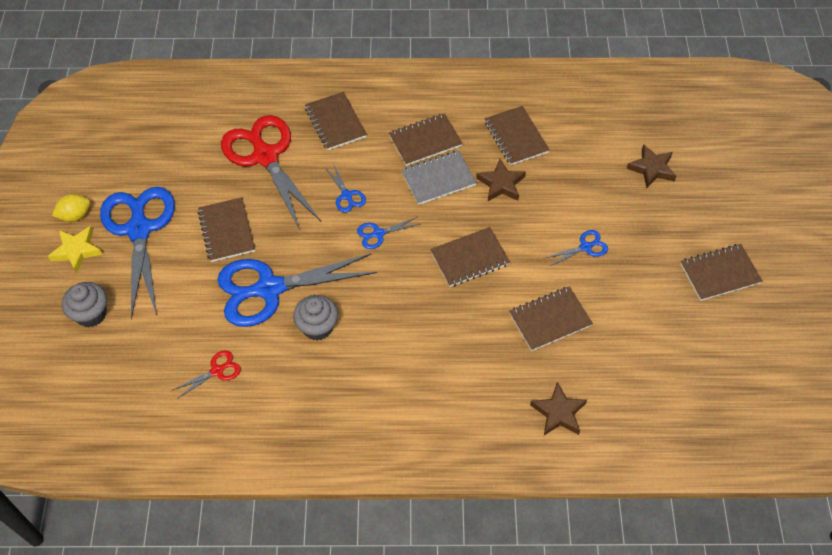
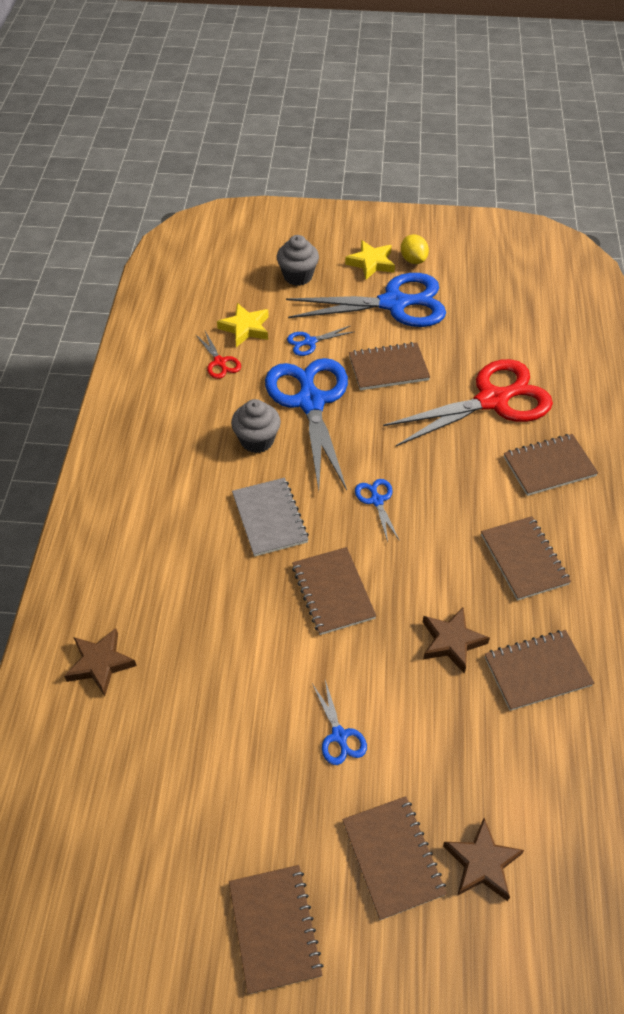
camera: 95 degrees right, 5 degrees down
blue scissors [325,163,366,213] -> blue scissors moved to [287,325,353,356]
grey notebook [401,151,477,205] -> grey notebook moved to [232,478,309,557]
brown notebook [509,286,593,351] -> brown notebook moved to [342,796,447,920]
none -> yellow star [217,303,269,347]

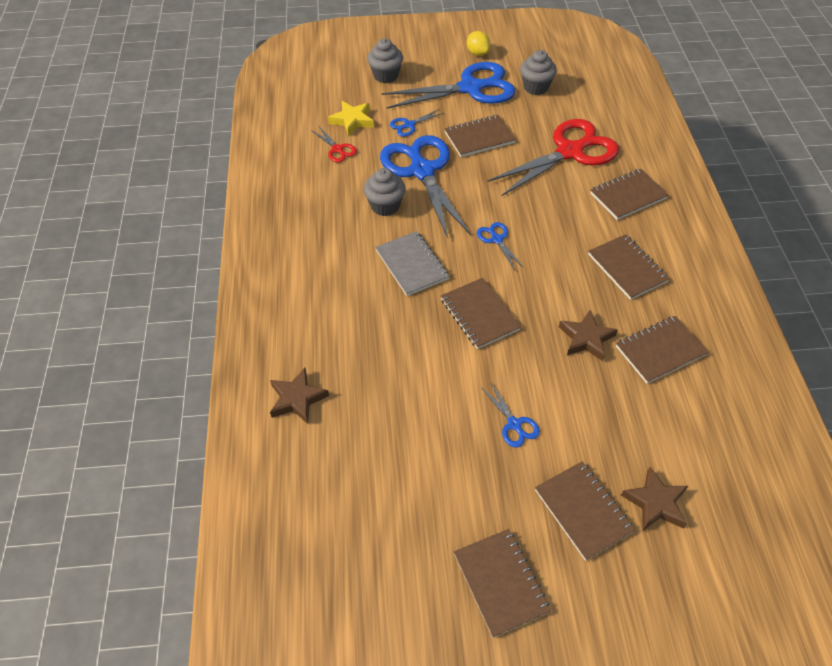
camera: 10 degrees left, 0 degrees up
yellow star [345,240,395,280] -> none
none -> grey cupcake [520,50,557,95]

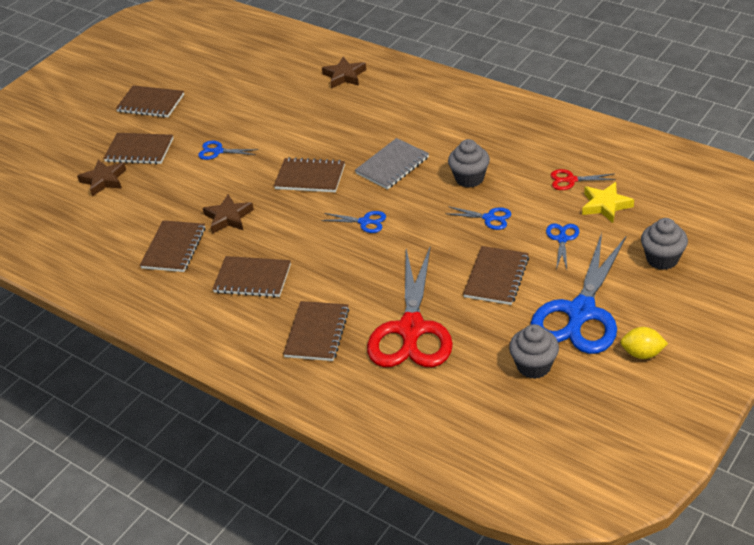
camera: 135 degrees right, 10 degrees down
grey notebook [375,231,449,296] -> grey notebook turned 60 degrees counterclockwise [355,138,429,189]
blue scissors [380,135,471,238] -> blue scissors [445,206,511,230], size x0.42

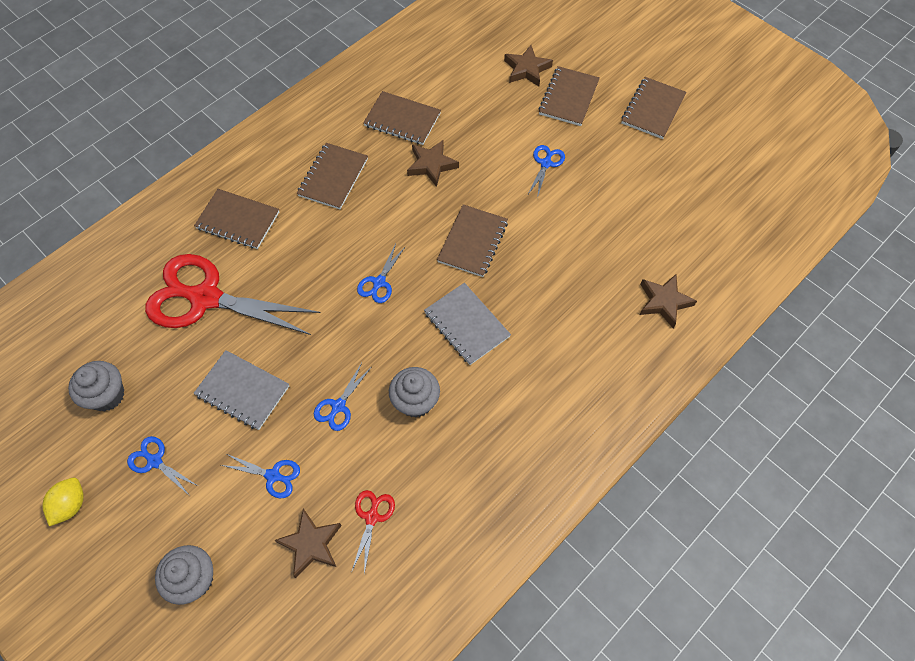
camera: 95 degrees right, 20 degrees up
brown notebook [463,246,529,305] -> grey notebook [193,350,289,430]
blue scissors [530,233,627,354] -> blue scissors [127,436,198,496], size x0.42
yellow star [582,182,634,223] -> brown star [274,509,342,578]

